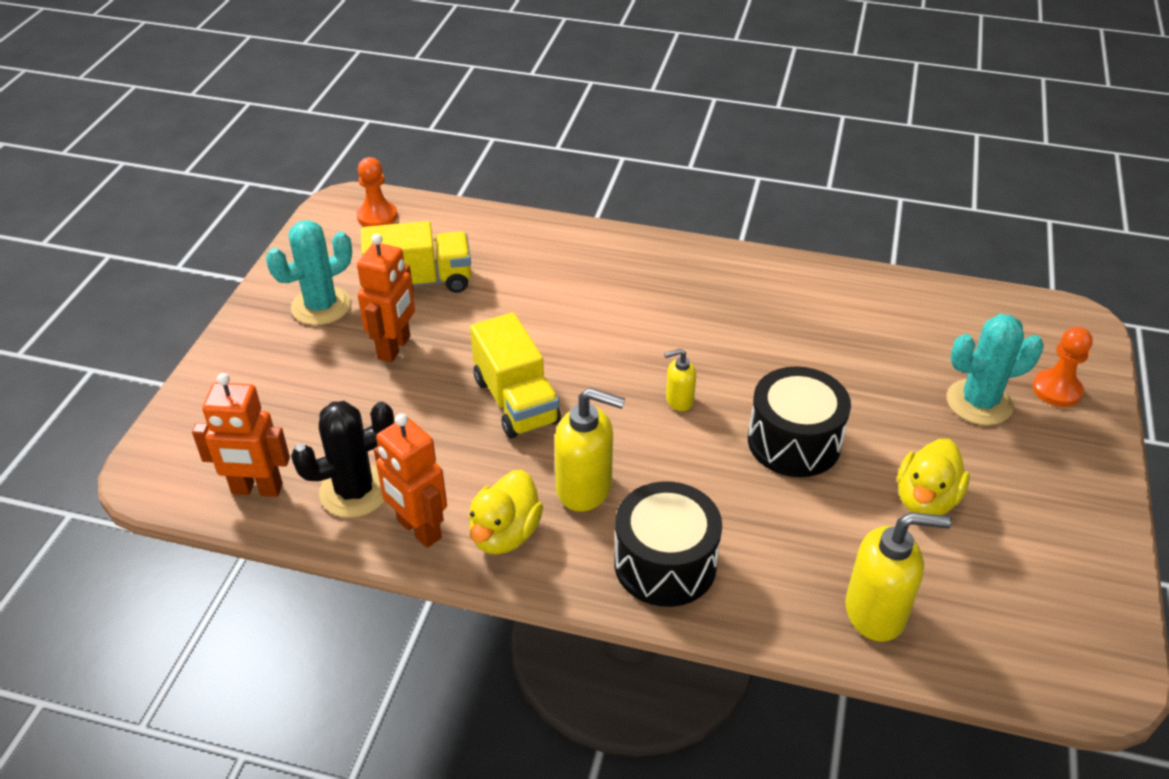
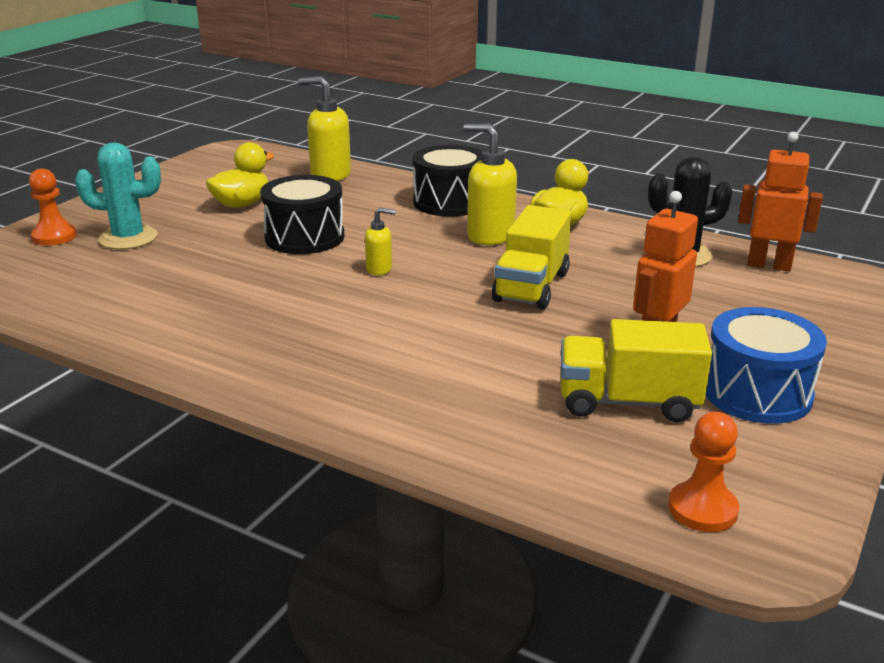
camera: 165 degrees left, 15 degrees down
turquoise cactus [266,220,352,325] -> blue drum [706,307,827,424]
orange robot [374,413,447,548] -> none
yellow truck [470,313,561,438] -> yellow truck turned 150 degrees counterclockwise [492,205,571,310]

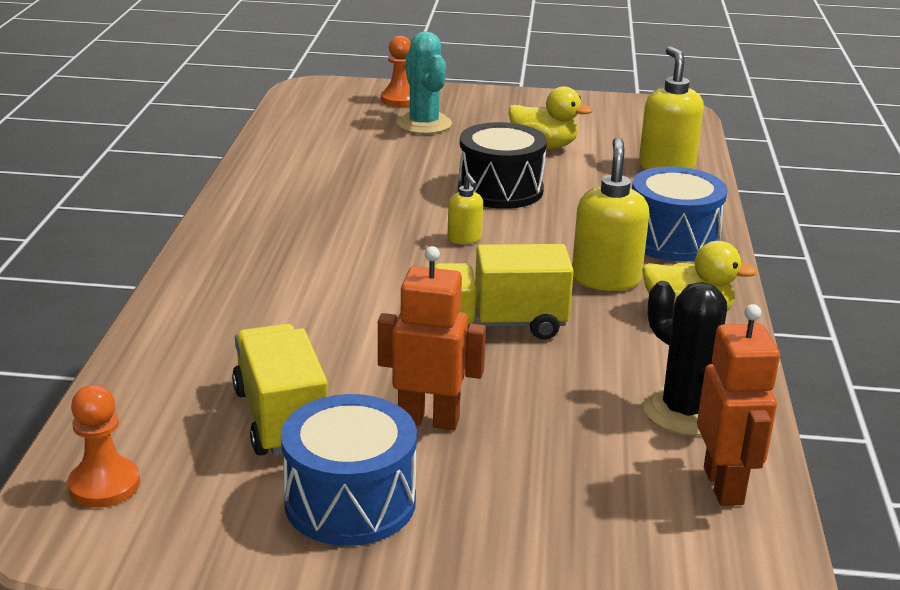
camera: 65 degrees right, 0 degrees up
black drum [413,145,482,217] -> blue drum [632,166,728,262]

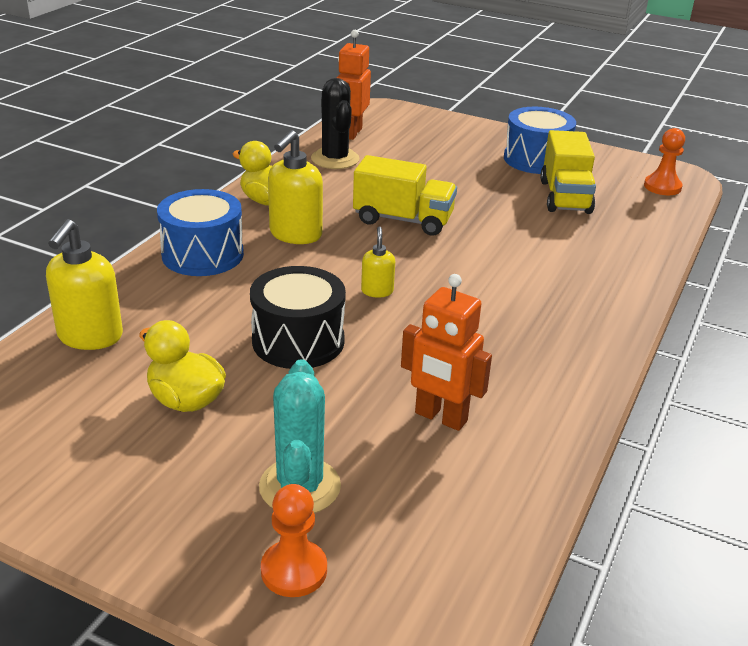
camera: 160 degrees left, 5 degrees up
orange robot [378,246,486,430] -> orange robot moved to [401,274,492,431]

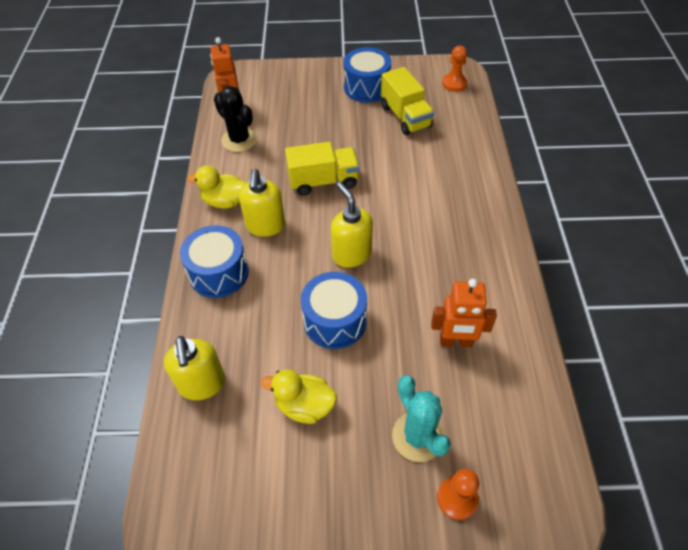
camera: 25 degrees left, 20 degrees up
black drum [250,266,346,369] -> blue drum [301,272,367,349]
yellow soap dispenser [361,226,395,298] -> yellow soap dispenser [331,182,373,268], size x1.86

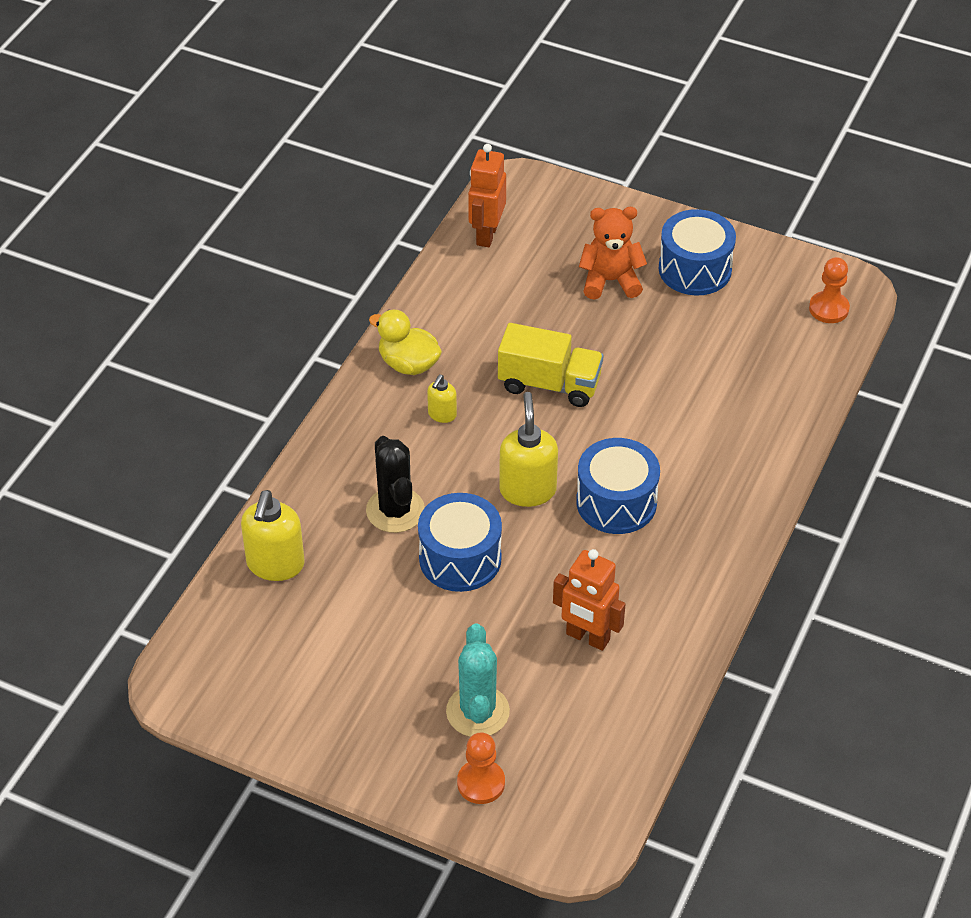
camera: 25 degrees right, 5 degrees down
blue drum [180,225,249,298] -> blue drum moved to [576,438,660,534]
black cactus [214,86,257,152] -> black cactus moved to [366,436,425,533]
yellow soap dispenser [239,169,285,237] -> yellow soap dispenser [427,374,457,423], size x0.54
yellow duck [261,369,337,424] -> none
yellow truck [381,67,434,135] -> none
none -> orange teddy bear [579,207,647,300]

